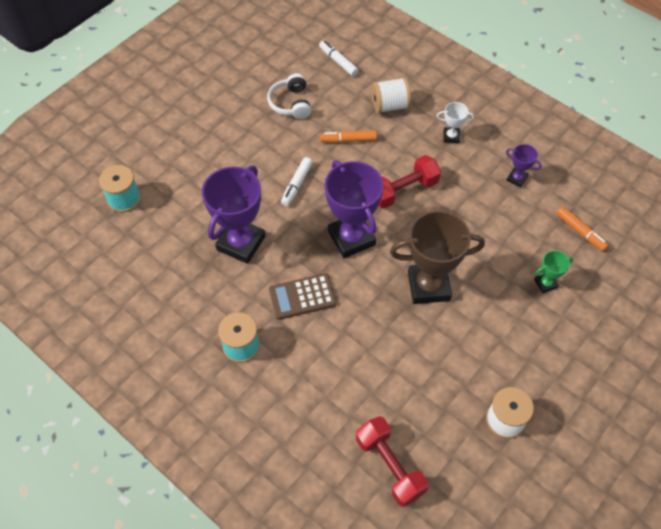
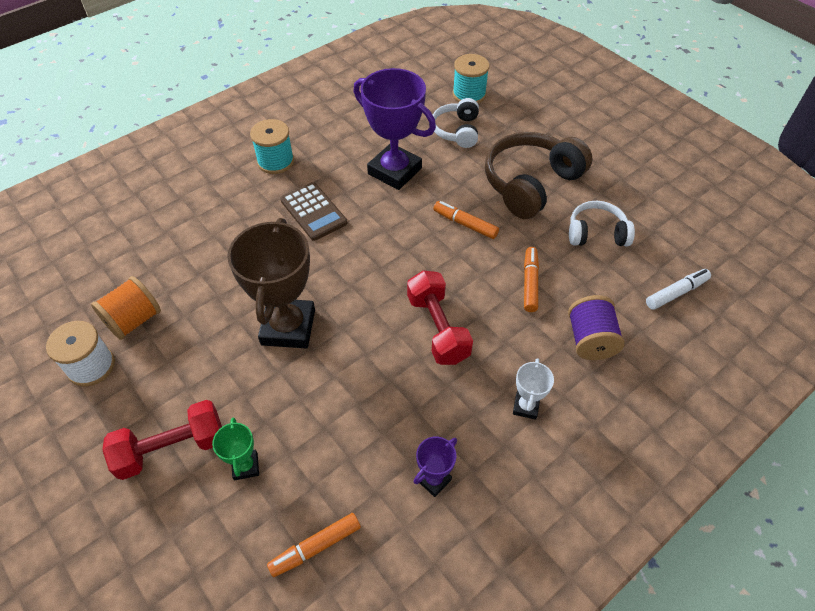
camera: 100 degrees right, 5 degrees down
brown calculator [269,273,337,320] -> brown calculator turned 150 degrees clockwise [280,182,347,241]
white marker [281,157,313,206] -> orange marker [433,201,499,239]
purple trophy [324,160,384,258] -> none
red dumbbell [356,416,429,507] -> red dumbbell moved to [102,400,222,480]
white spool [372,77,411,114] -> purple spool [568,295,625,360]
none -> orange spool [91,276,161,340]
none -> white headphones [433,98,479,148]
none -> brown headphones [485,132,593,219]

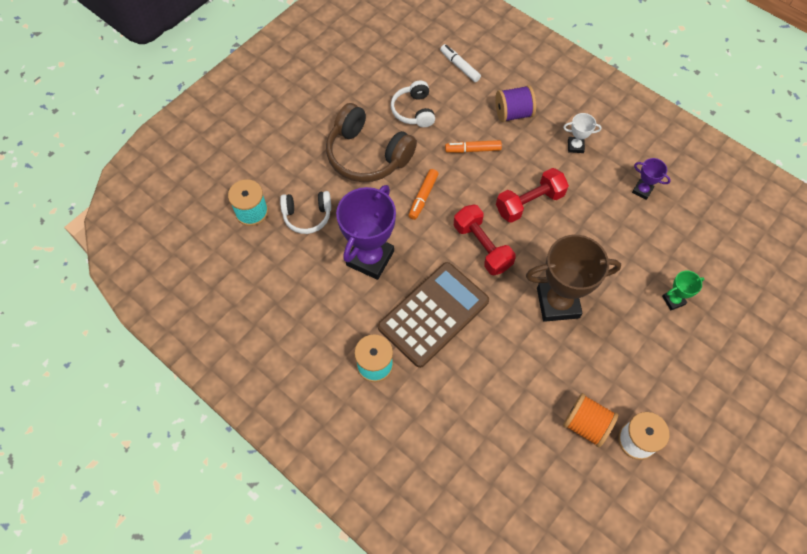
camera: 100 degrees left, 10 degrees up
red dumbbell [102,400,222,480] -> red dumbbell moved to [454,205,516,275]
orange marker [267,513,361,577] -> none
brown calculator [280,182,347,241] -> brown calculator [378,262,489,368], size x1.67

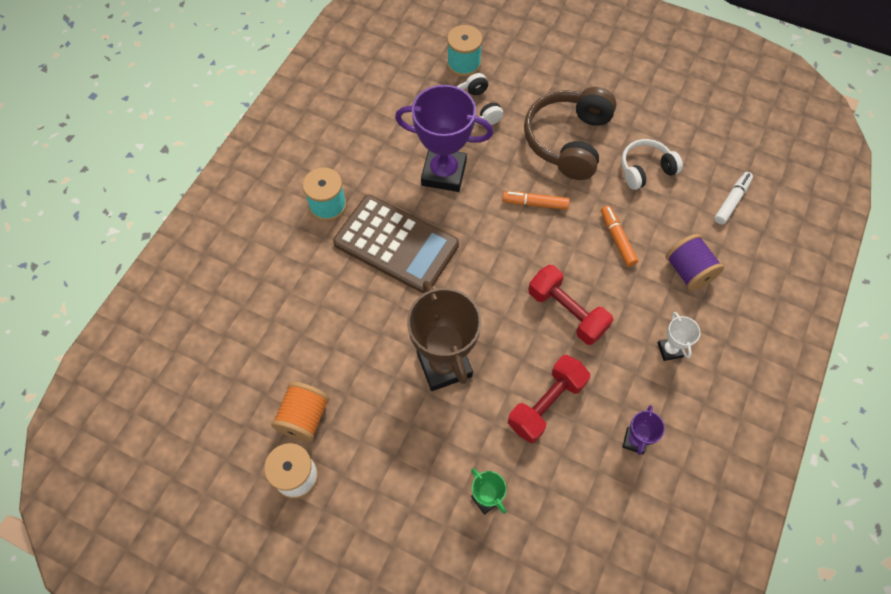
camera: 75 degrees right, 0 degrees up
red dumbbell [454,205,516,275] -> red dumbbell moved to [508,355,590,443]

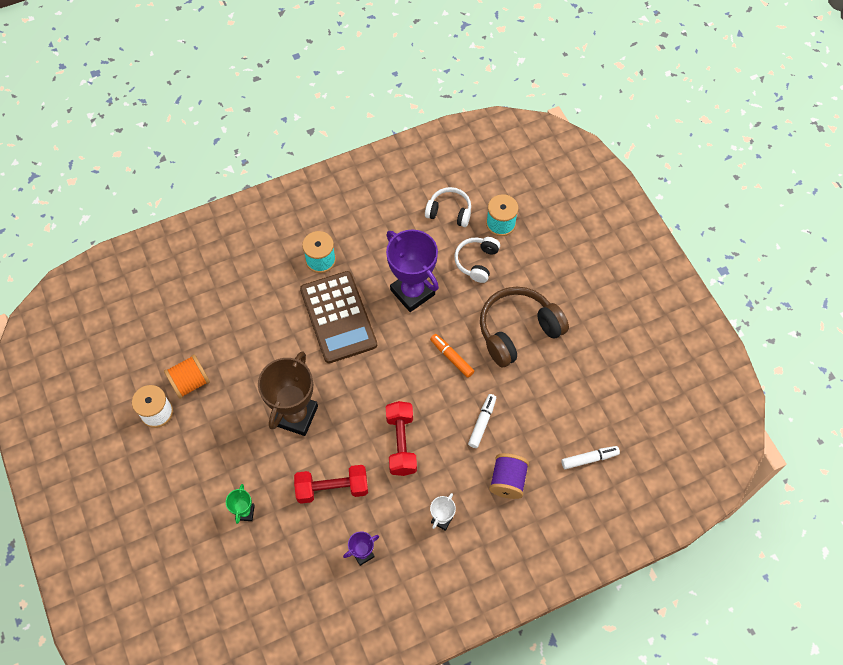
camera: 40 degrees right, 0 degrees up
orange marker [601,206,638,267] -> white marker [468,394,496,448]
white headphones [621,139,683,190] -> white headphones moved to [425,187,471,227]

